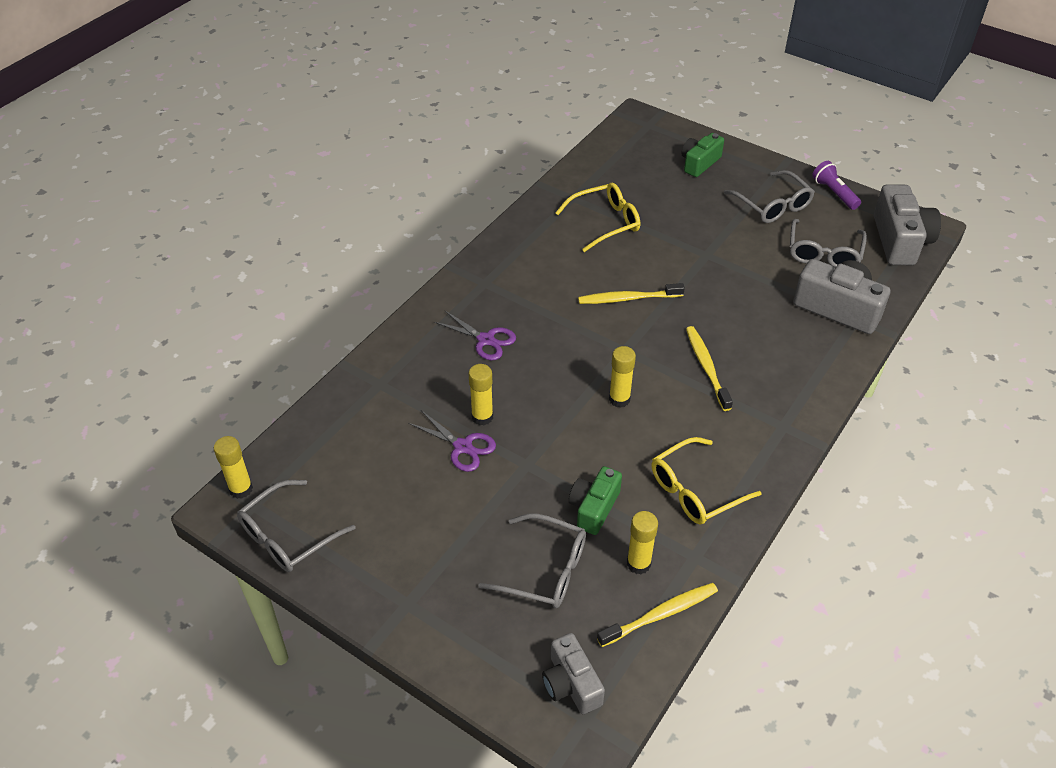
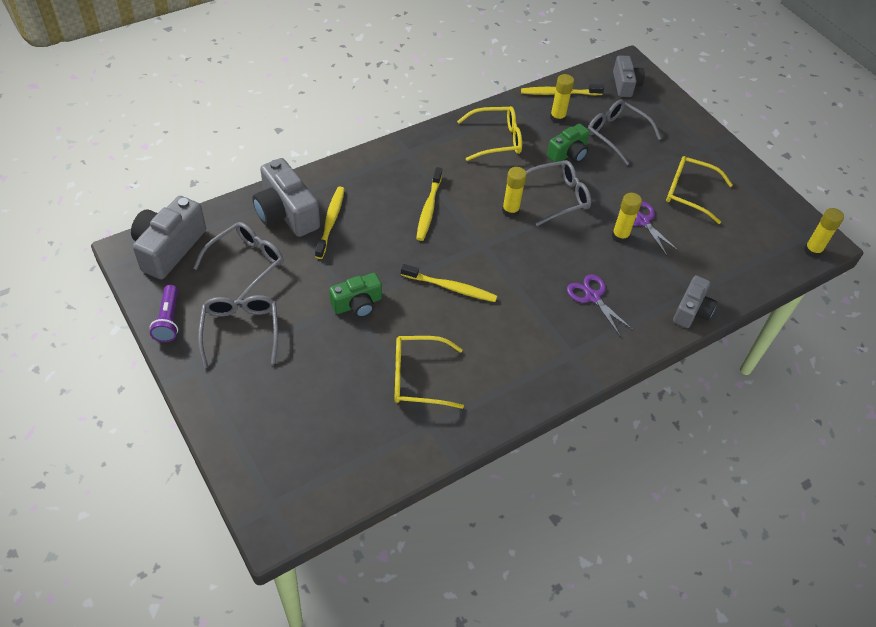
camera: 160 degrees left, 5 degrees up
grey glasses [237,480,356,572] -> grey glasses moved to [526,160,591,226]
green camera [682,133,724,177] -> green camera moved to [329,273,382,318]
none -> yellow toothbrush [315,187,345,259]
none -> yellow glasses [666,156,733,224]
none -> grey camera [673,275,717,328]

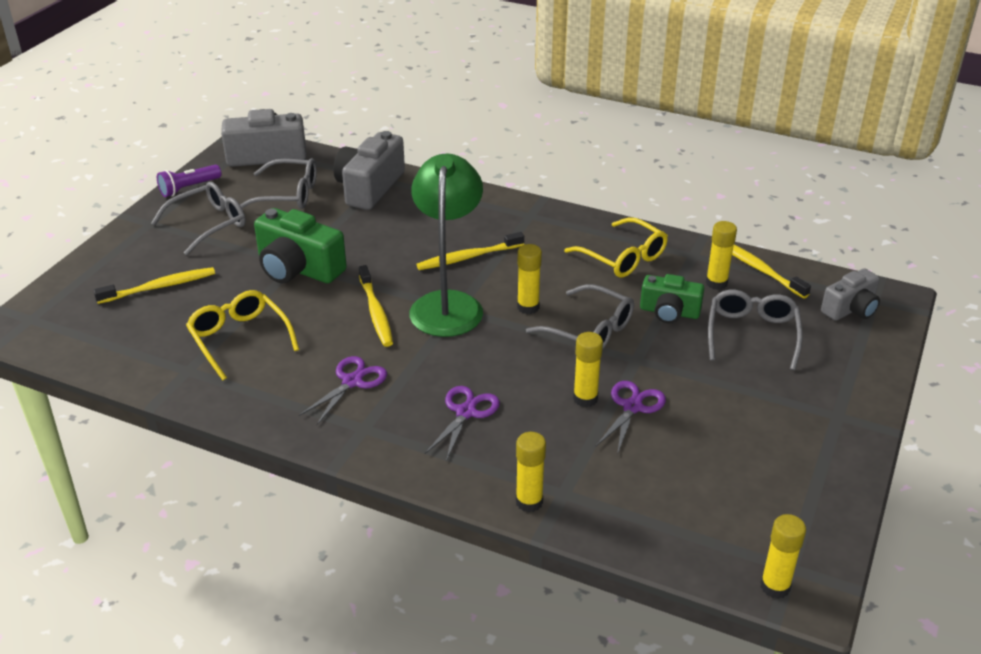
camera: 60 degrees right, 15 degrees down
yellow toothbrush [315,187,345,259] -> yellow toothbrush moved to [93,267,215,304]
green camera [329,273,382,318] -> green camera [254,208,347,283], size x1.59
yellow glasses [666,156,733,224] -> none
grey camera [673,275,717,328] -> yellow glue stick [516,432,546,512]
none -> purple scissors [299,356,387,425]
none -> green lamp [409,153,483,337]

